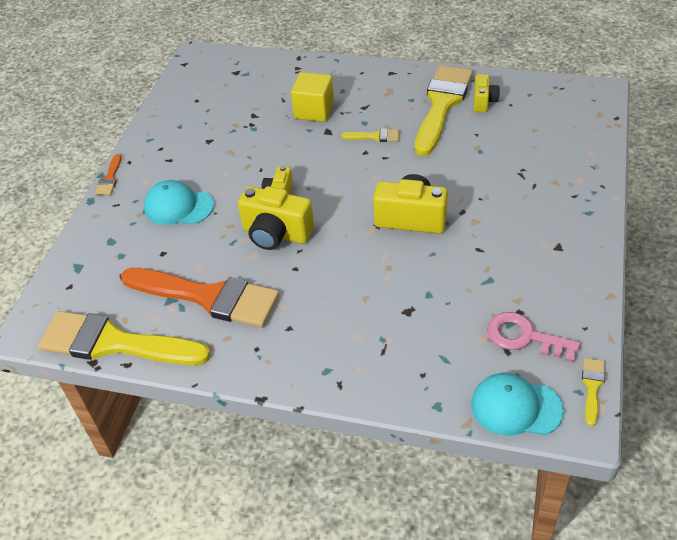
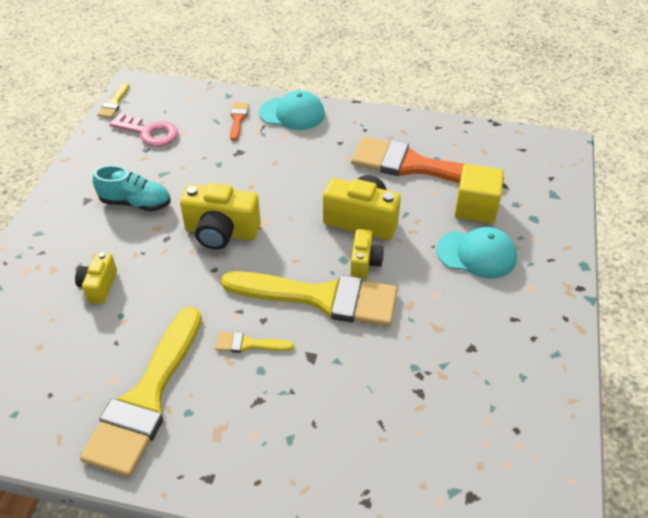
camera: 175 degrees right, 0 degrees up
yellow brush [38,311,211,365] -> yellow brush moved to [221,271,398,327]
orange brush [95,154,121,195] -> orange brush moved to [230,102,249,141]
yellow cube [291,72,334,122] -> yellow cube moved to [455,164,504,223]
turquoise cap [471,373,564,436] -> turquoise cap moved to [259,90,325,130]
yellow camera [474,74,500,112] -> yellow camera moved to [75,252,117,304]
none -> turquoise shoe [92,165,170,211]

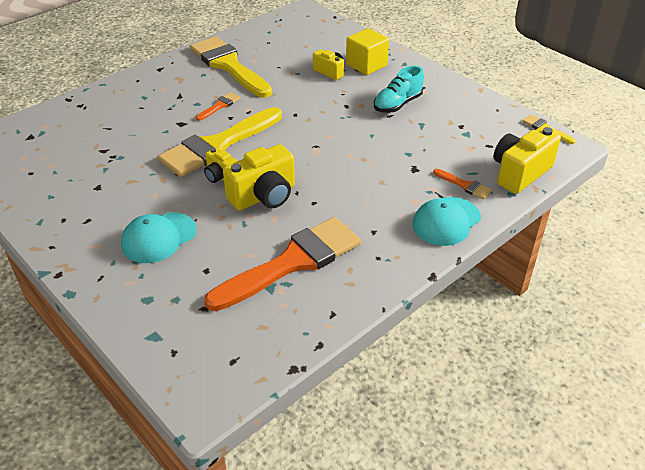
camera: 125 degrees right, 5 degrees down
pink key [109,113,178,147] -> none
yellow camera [180,183,261,250] -> yellow camera moved to [494,127,561,194]
yellow brush [215,332,294,353] -> orange brush [196,92,240,121]
yellow cube [455,164,504,223] -> yellow cube moved to [346,28,389,75]

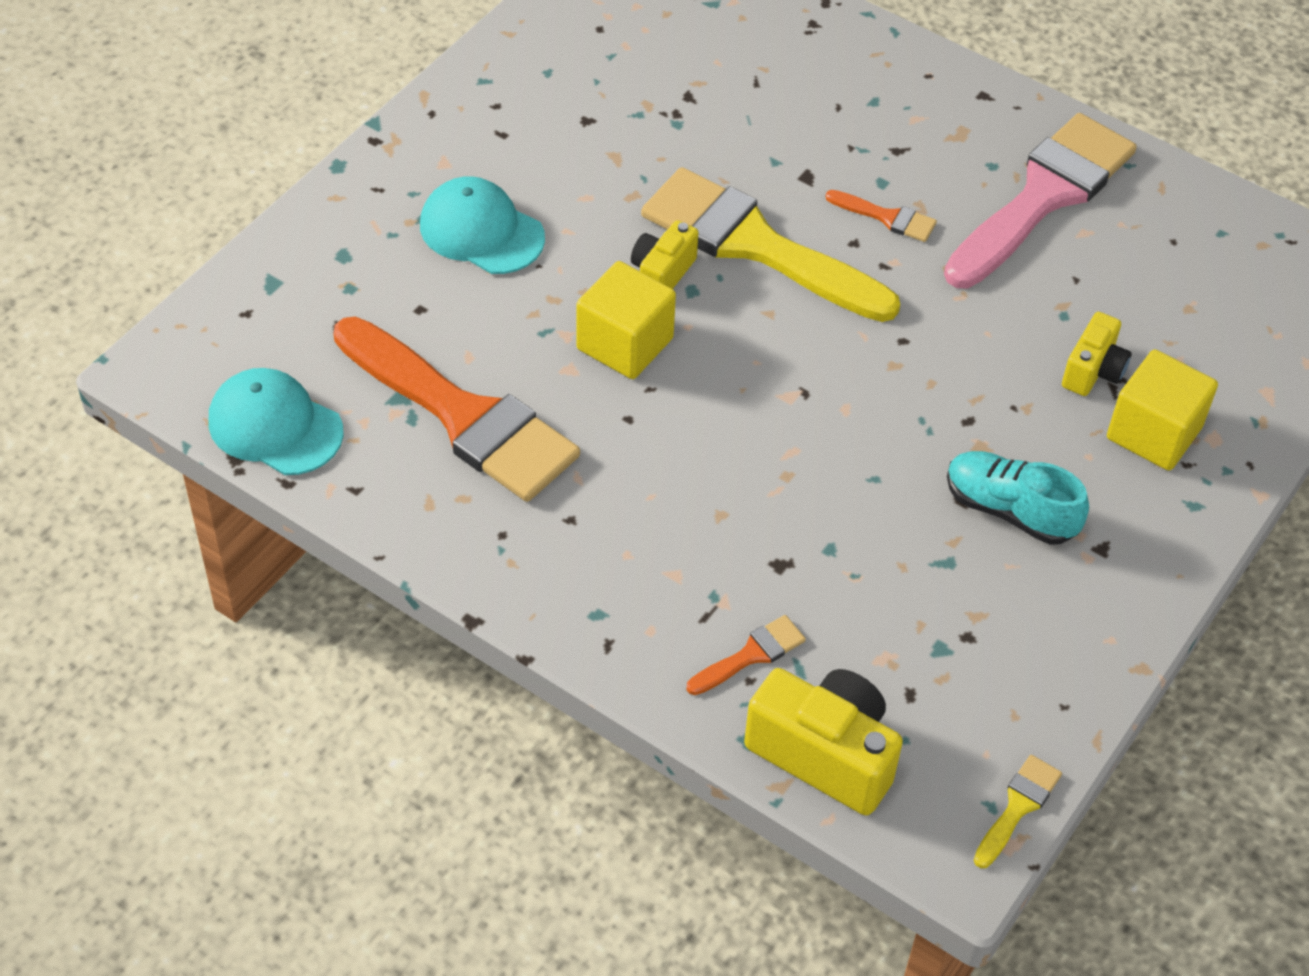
camera: 75 degrees right, 10 degrees up
yellow brush [190,36,272,98] -> pink brush [944,113,1137,289]
yellow camera [223,144,295,211] -> yellow cube [576,261,676,379]
turquoise cap [412,197,481,246] -> turquoise cap moved to [209,368,344,475]
orange brush [433,169,492,199] -> orange brush turned 150 degrees counterclockwise [686,615,806,695]

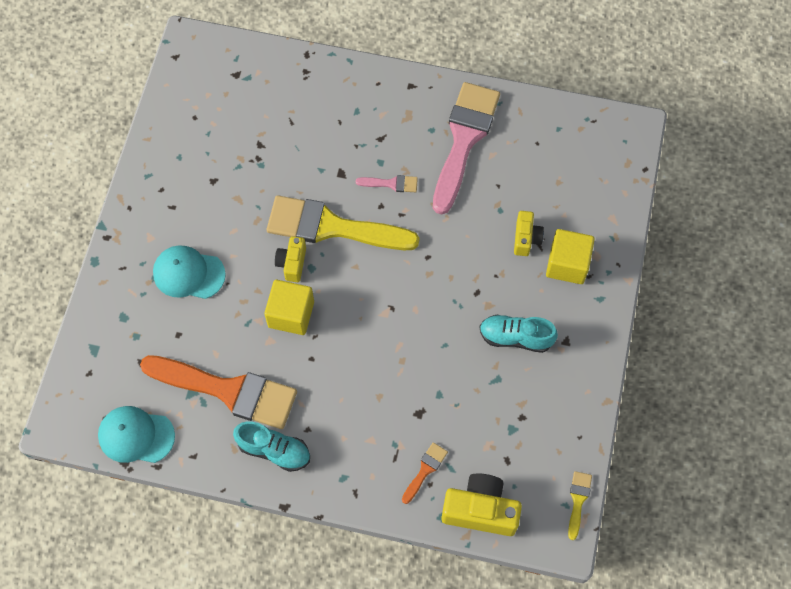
camera: 20 degrees left, 15 degrees up
orange brush [826,190,937,242] -> pink brush [356,175,418,192]
none -> turquoise shoe [233,421,310,472]

